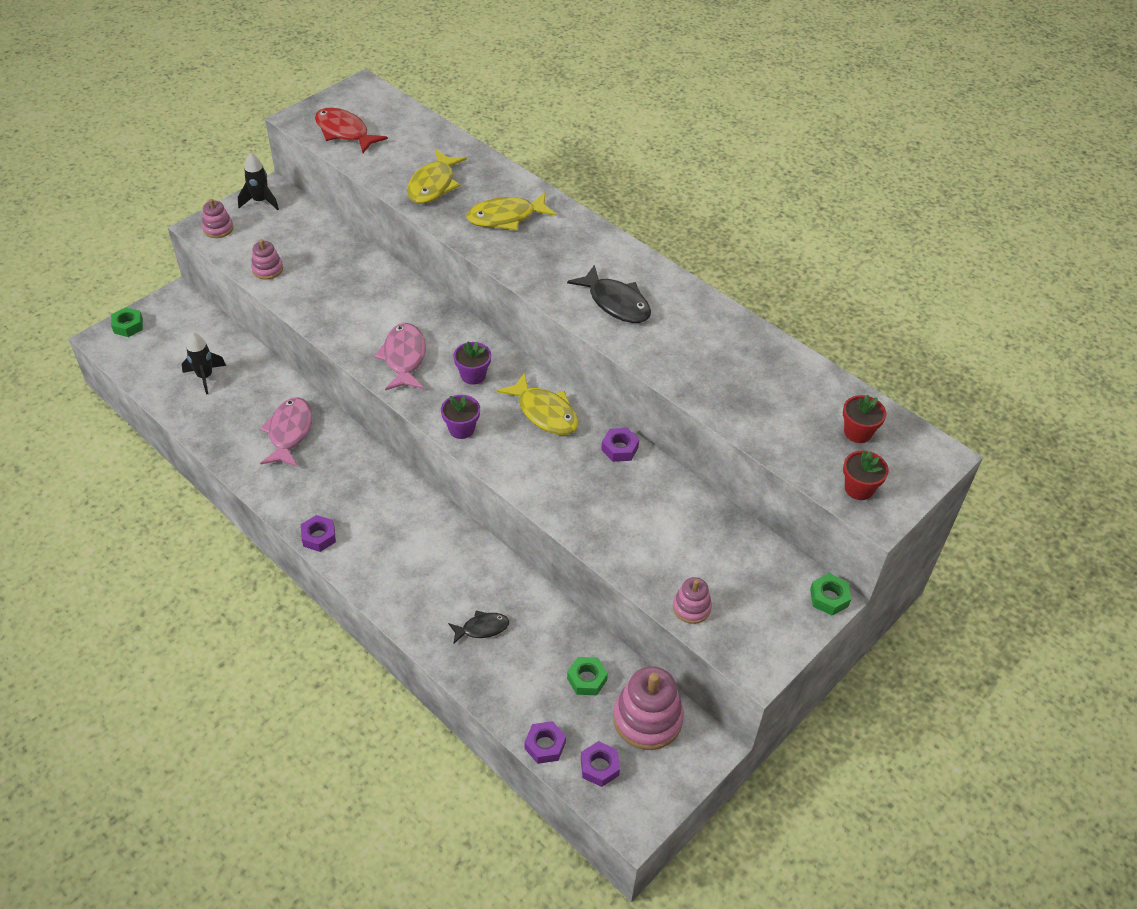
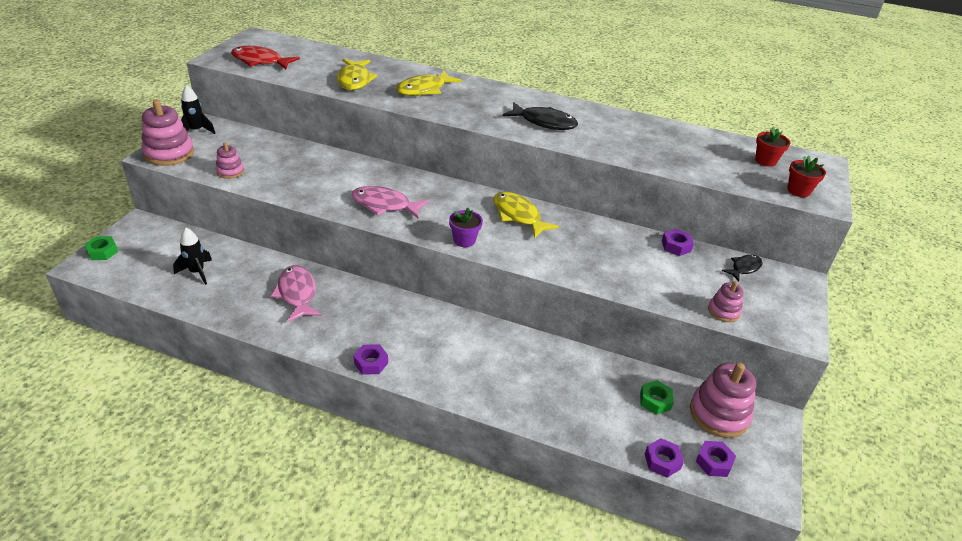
camera: 25 degrees left, 10 degrees down
pink stacking toy [202,199,233,238] -> pink stacking toy [141,100,194,166], size x1.82
pink fish [374,323,426,391] -> pink fish turned 45 degrees counterclockwise [352,186,429,218]
black fish [448,611,509,644] -> black fish moved to [722,255,763,281]
purple flower pot [453,342,491,385] -> none
yellow fish [496,372,579,435] -> yellow fish turned 150 degrees counterclockwise [493,192,559,239]
purple nut [601,428,639,462] -> purple nut moved to [662,229,694,256]
green nut [810,573,851,615] -> none

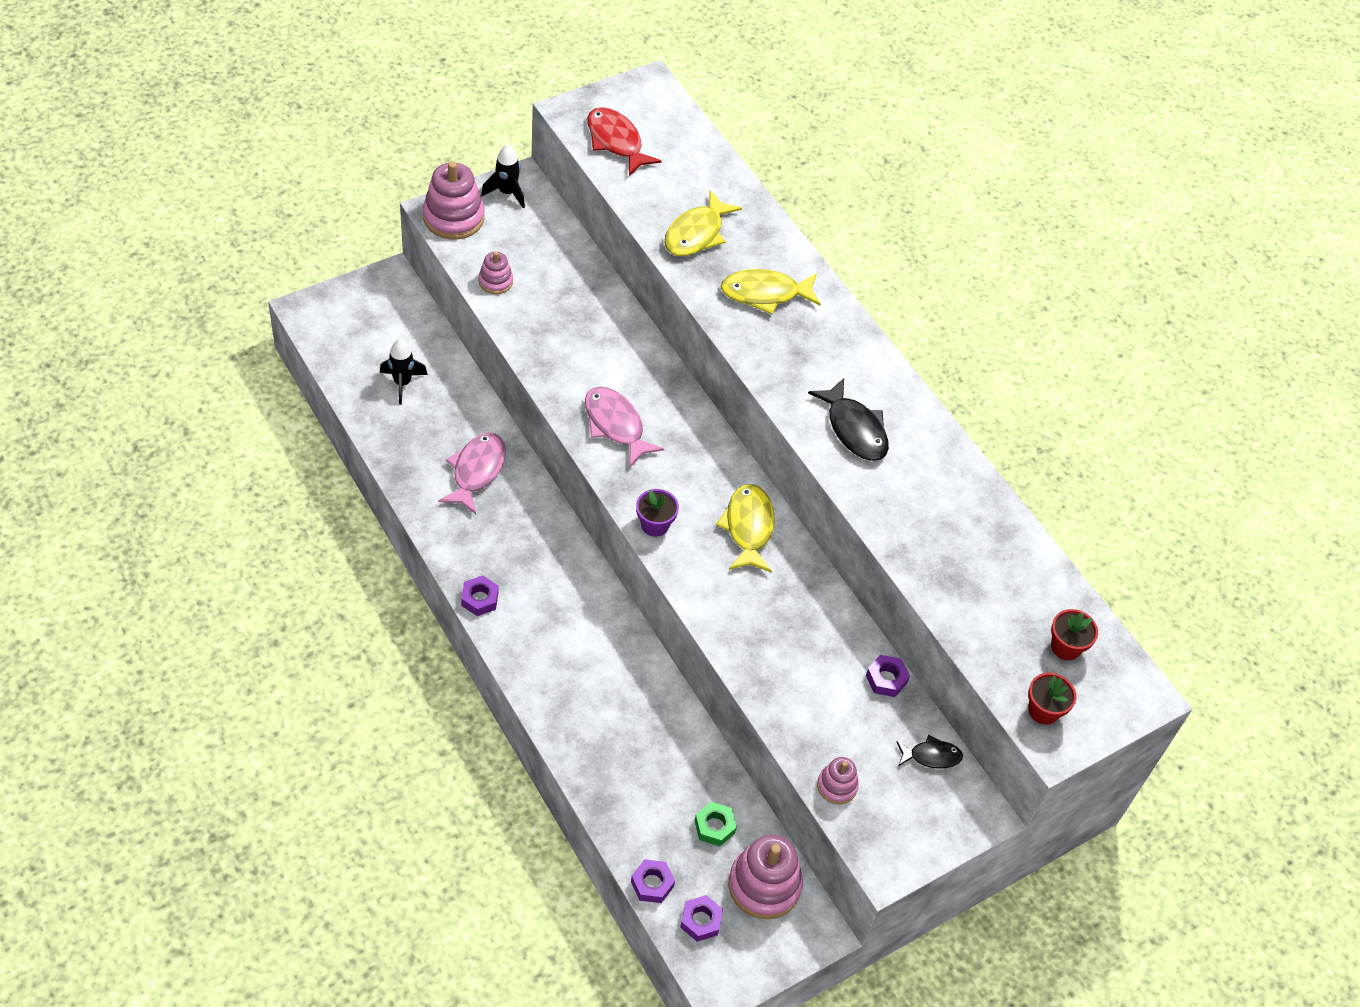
camera: 35 degrees right, 15 degrees up
green nut [84,236,118,260] -> none

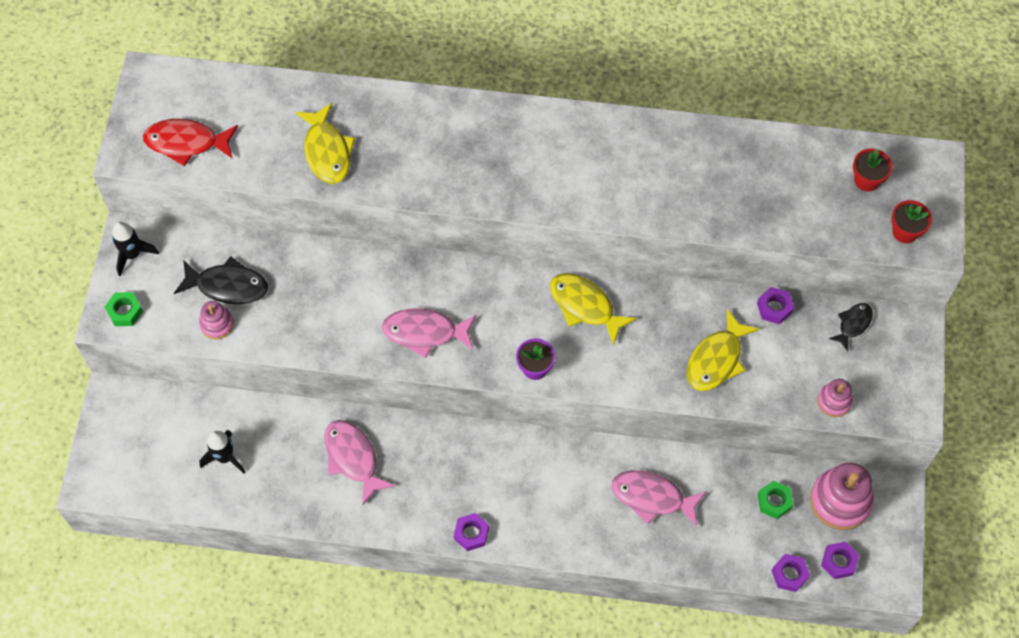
camera: 45 degrees left, 10 degrees up
pink stacking toy [423,161,484,239] -> green nut [105,292,143,326]
yellow fish [721,269,821,314] -> yellow fish moved to [687,309,760,391]
black fish [808,378,889,461] -> black fish moved to [174,256,268,304]
none -> pink fish [612,470,707,527]

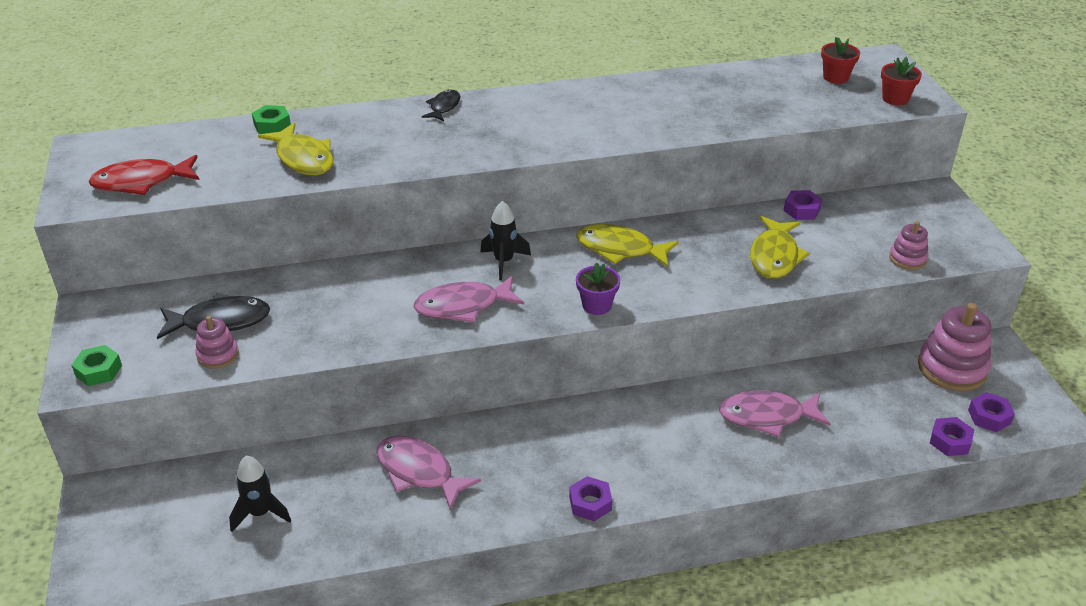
camera: 20 degrees left, 25 degrees down
black rocket [112,222,159,276] -> black rocket moved to [480,201,531,280]
green nut [758,481,793,519] -> green nut moved to [252,105,291,134]
black fish [829,303,873,351] -> black fish moved to [422,90,461,121]

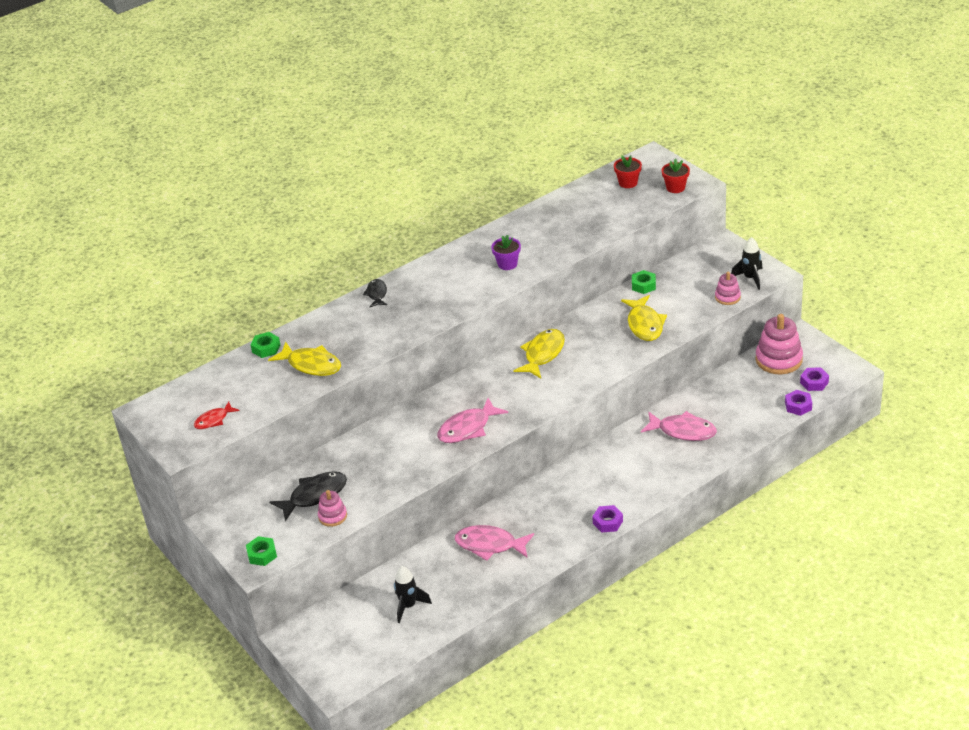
camera: 20 degrees left, 0 degrees up
red fish [89,155,199,195] -> red fish [194,401,240,429], size x0.60
black rocket [480,201,531,280] -> black rocket moved to [731,237,763,290]
yellow fish [576,224,679,267] -> yellow fish turned 120 degrees clockwise [514,329,565,378]
purple flower pot [576,263,620,315] -> purple flower pot moved to [491,235,521,270]
pink fish [719,390,831,437] -> pink fish turned 135 degrees counterclockwise [641,411,717,441]
purple nut [783,190,823,220] -> green nut [632,270,656,294]

